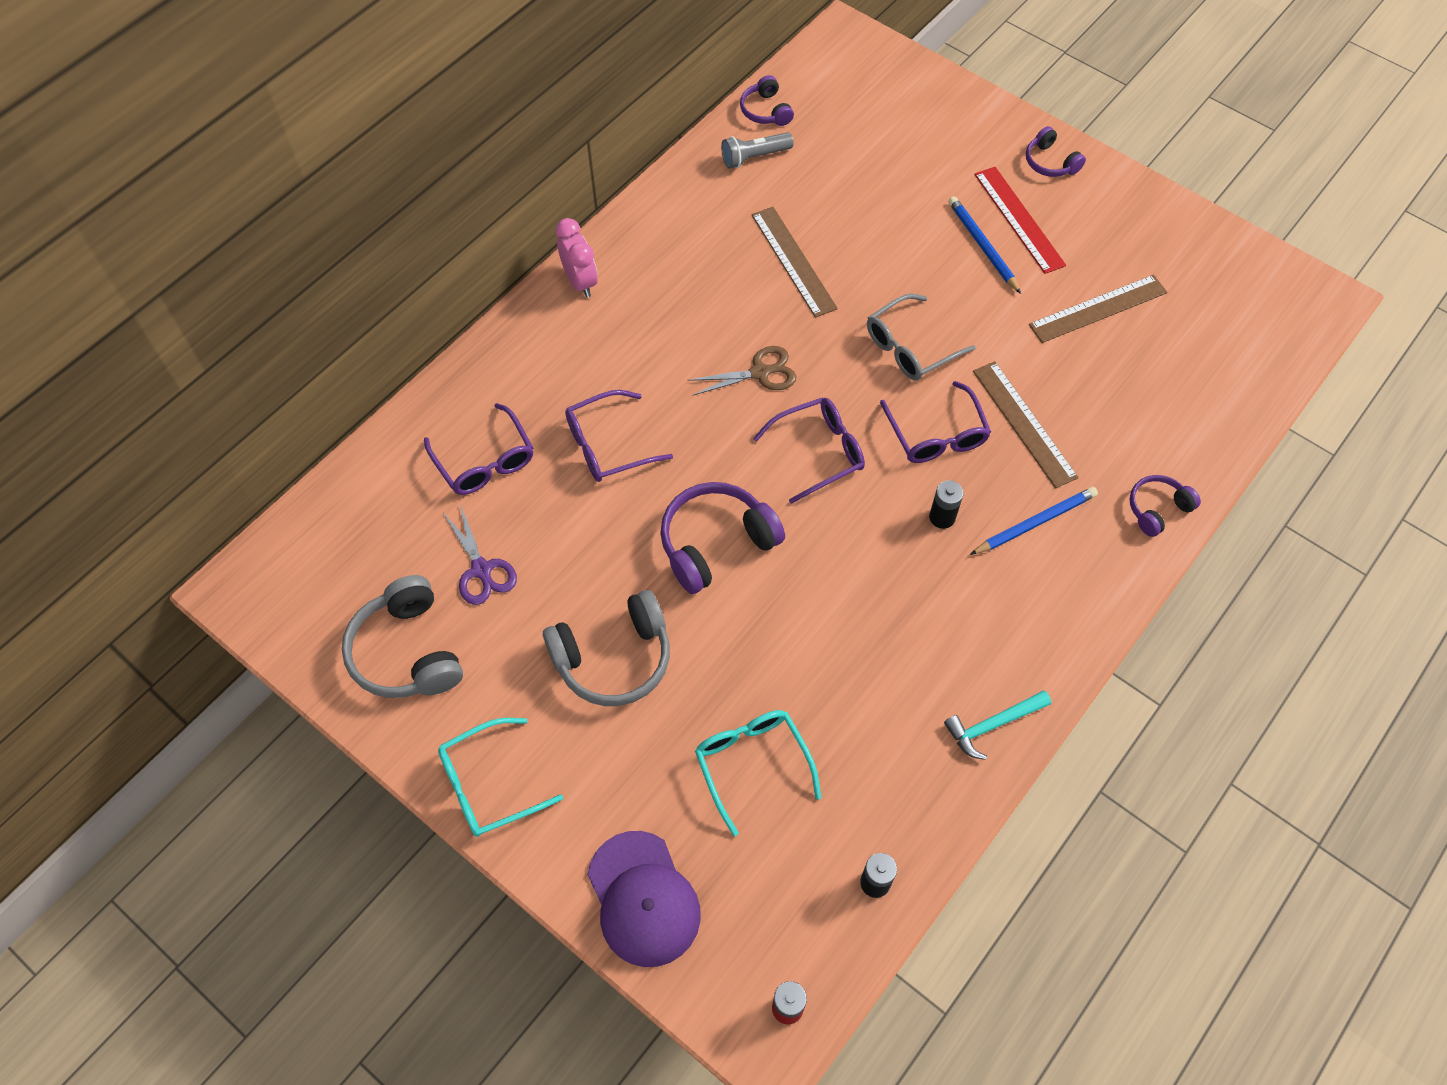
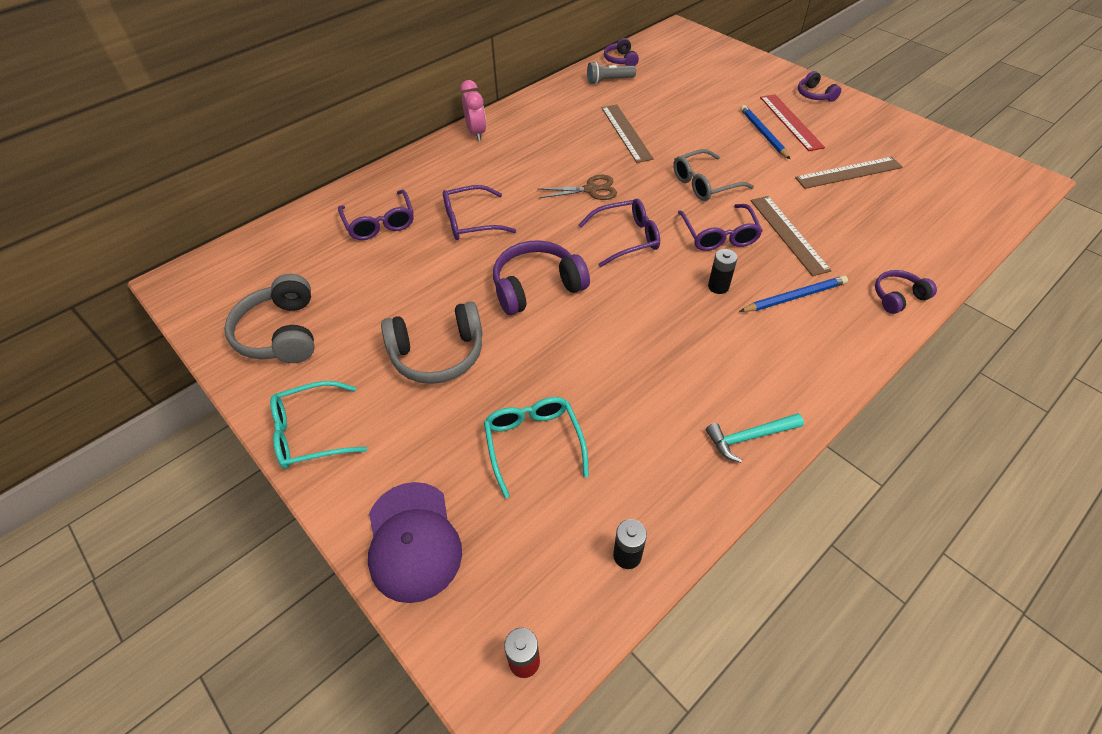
camera: 10 degrees right, 10 degrees down
purple scissors [444,504,517,605] -> none

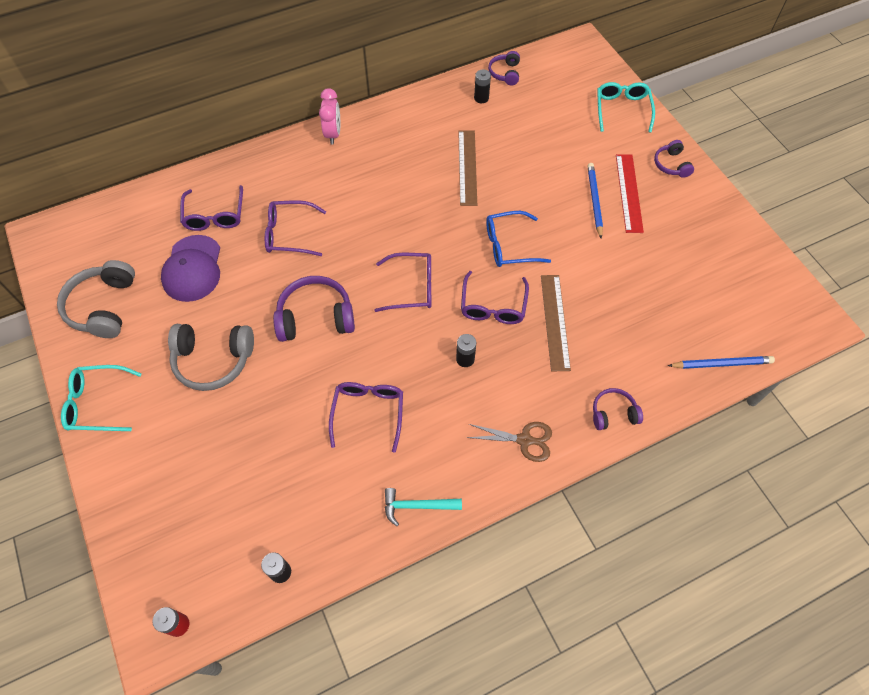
camera: 15 degrees right, 10 degrees up
purple cap [368,482,462,603] -> purple cap moved to [161,235,220,302]
turquoise glasses [484,397,589,498] -> turquoise glasses moved to [597,82,655,133]
brown scissors [538,175,617,200] -> brown scissors moved to [466,422,552,462]
grey flashlight [587,61,636,85] -> black battery [474,69,491,103]
grey glasses [673,149,754,201] -> blue glasses [486,211,551,267]
blue pencil [739,276,848,312] -> blue pencil moved to [667,356,775,369]
brown ruler [795,157,903,189] -> none
none -> purple glasses [329,382,403,453]

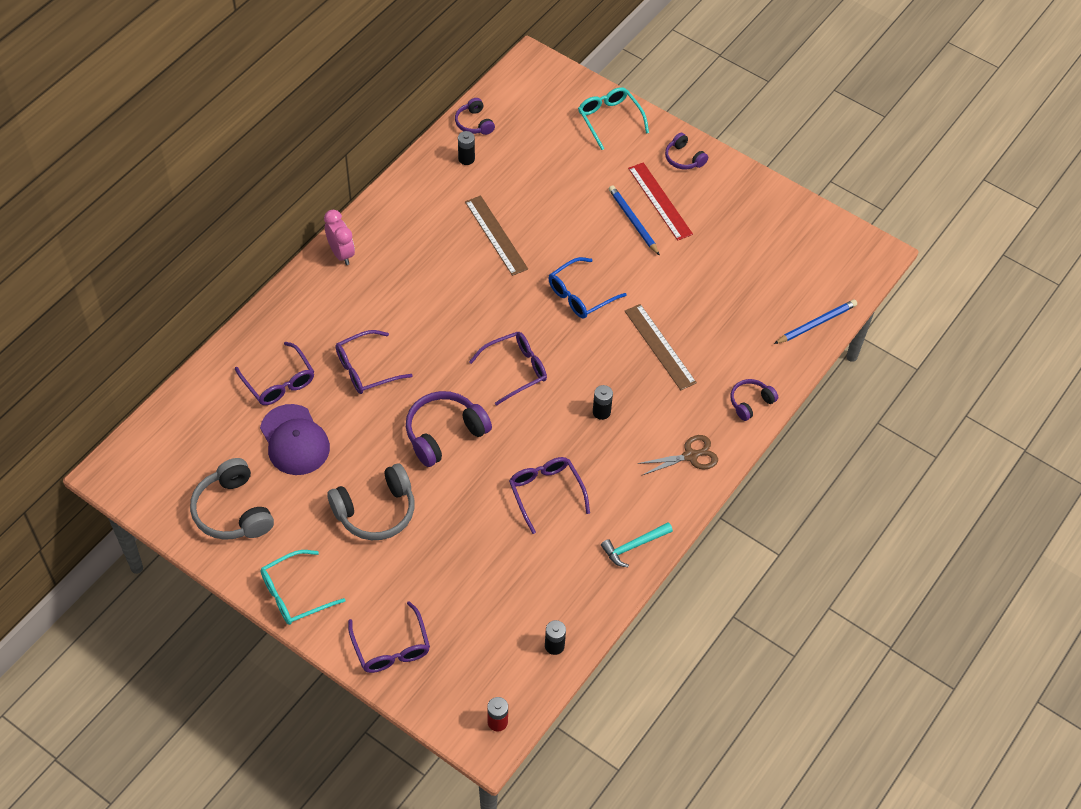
camera: 30 degrees left, 5 degrees down
purple glasses [461,271,529,324] -> purple glasses moved to [348,601,430,673]

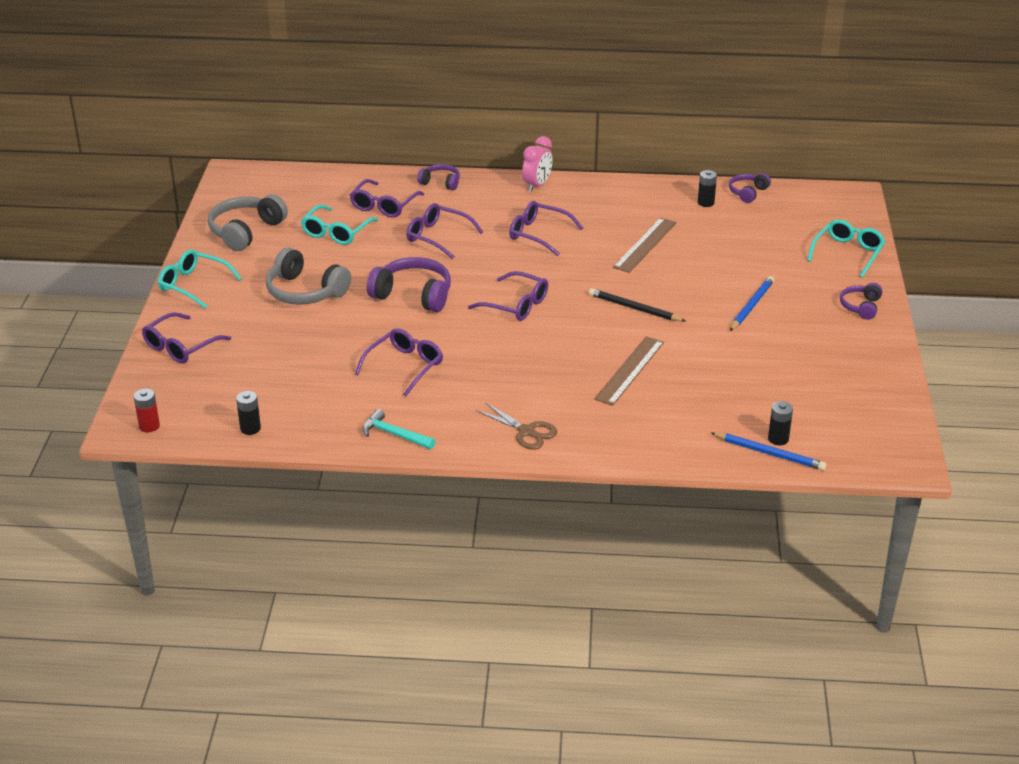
camera: 60 degrees right, 20 degrees down
purple cap [260,404,330,475] -> turquoise glasses [301,205,378,245]
blue glasses [549,257,627,319] -> black pencil [589,288,685,322]
black battery [593,385,613,420] -> black battery moved to [768,401,793,445]
red ruler [628,162,693,241] -> none
purple headphones [730,379,778,421] -> purple headphones moved to [417,164,460,190]
none -> purple glasses [509,201,583,256]

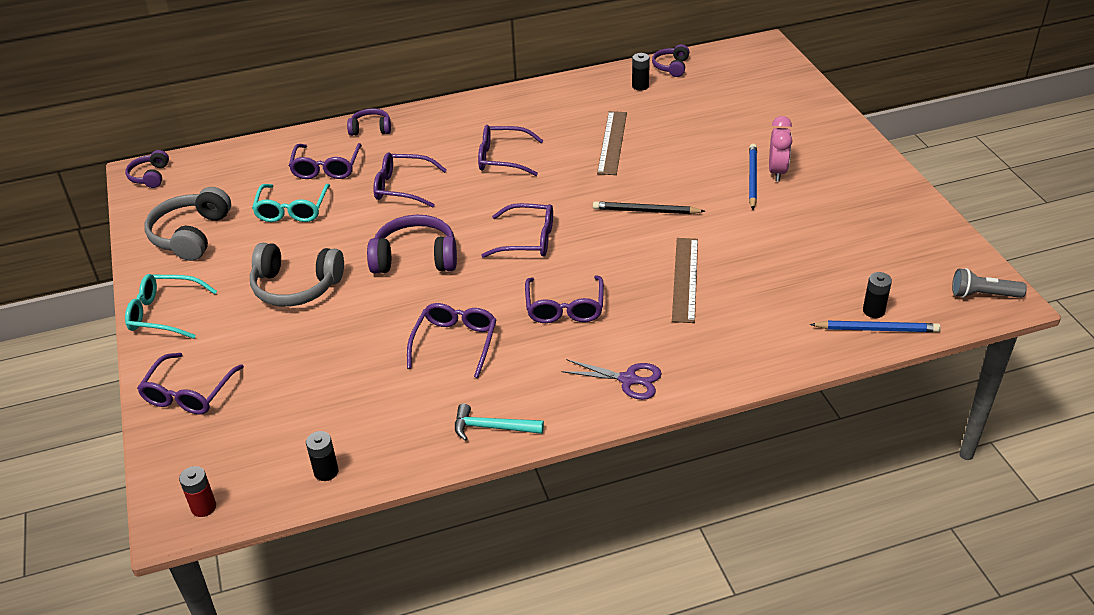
camera: 20 degrees left, 5 degrees up
brown scissors [476,402,557,450] -> purple scissors [561,359,662,400]
pink clock [522,136,553,192] -> pink clock moved to [769,116,792,181]
turquoise glasses [807,219,885,278] -> none
purple headphones [840,283,882,320] -> purple headphones moved to [125,150,169,188]
none -> purple glasses [525,275,604,323]
none -> grey flashlight [952,268,1027,298]

